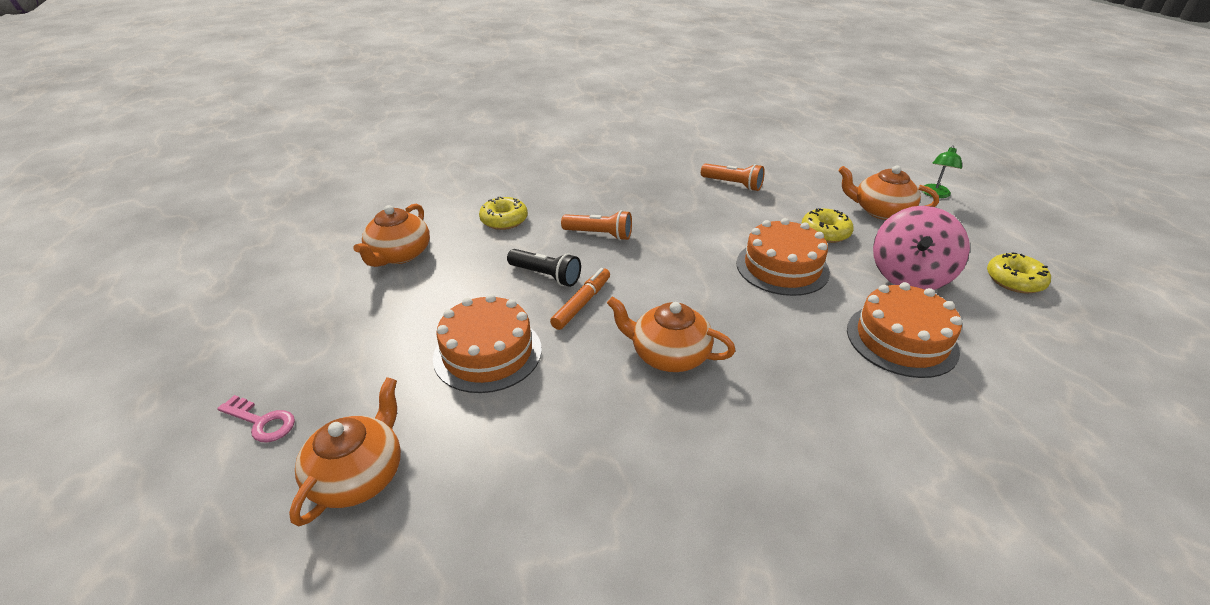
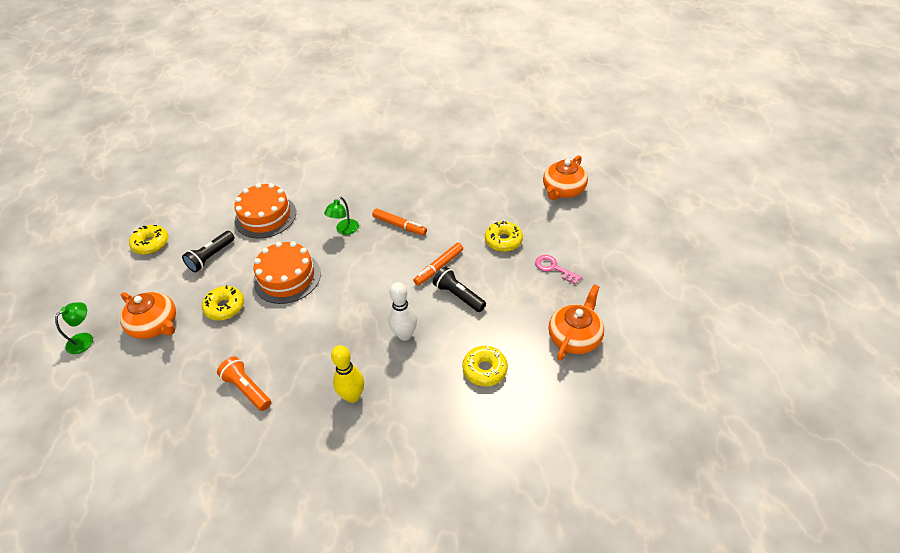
camera: 165 degrees left, 10 degrees up
pink key [217,395,295,442] -> pink key moved to [535,255,582,285]
orange cake [433,294,542,393] -> yellow donut [485,221,523,252]
orange flashlight [561,210,632,241] -> white bowling pin [388,282,417,341]
orange teapot [607,296,736,372] -> orange marker [372,208,427,236]
pink spinning top [873,206,970,290] -> black flashlight [182,231,235,272]
none -> green lamp [324,197,359,235]
none -> yellow bowling pin [331,345,364,403]

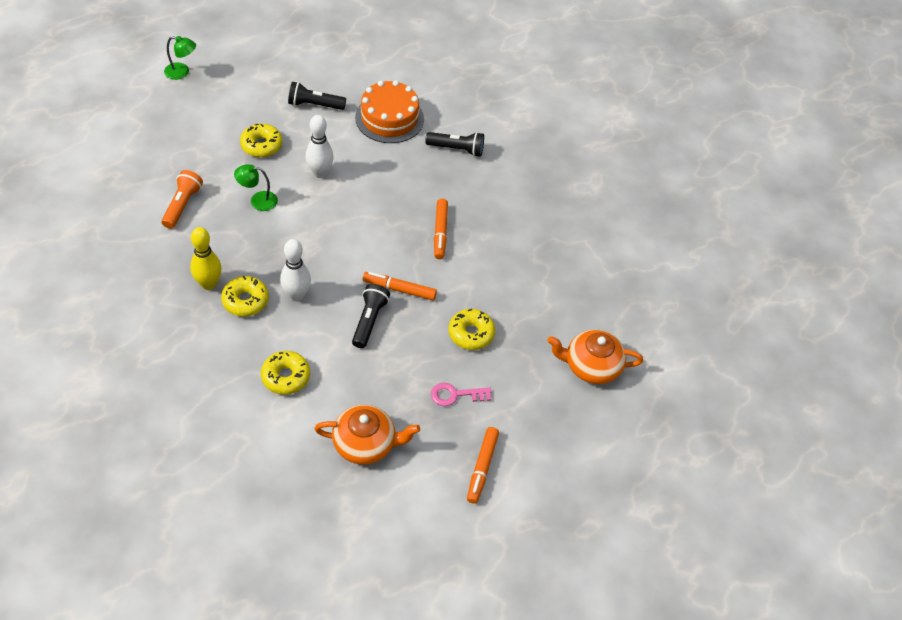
camera: 55 degrees right, 5 degrees up
orange teapot [120,292,176,339] -> none
yellow donut [129,225,168,255] -> yellow donut moved to [221,276,269,317]
orange cake [253,241,321,304] -> white bowling pin [306,115,334,178]
green lamp [324,197,359,235] -> green lamp moved to [234,164,278,211]
pink key [535,255,582,285] -> pink key turned 105 degrees counterclockwise [431,383,491,406]
none -> black flashlight [425,132,484,157]
none -> orange marker [467,427,499,504]

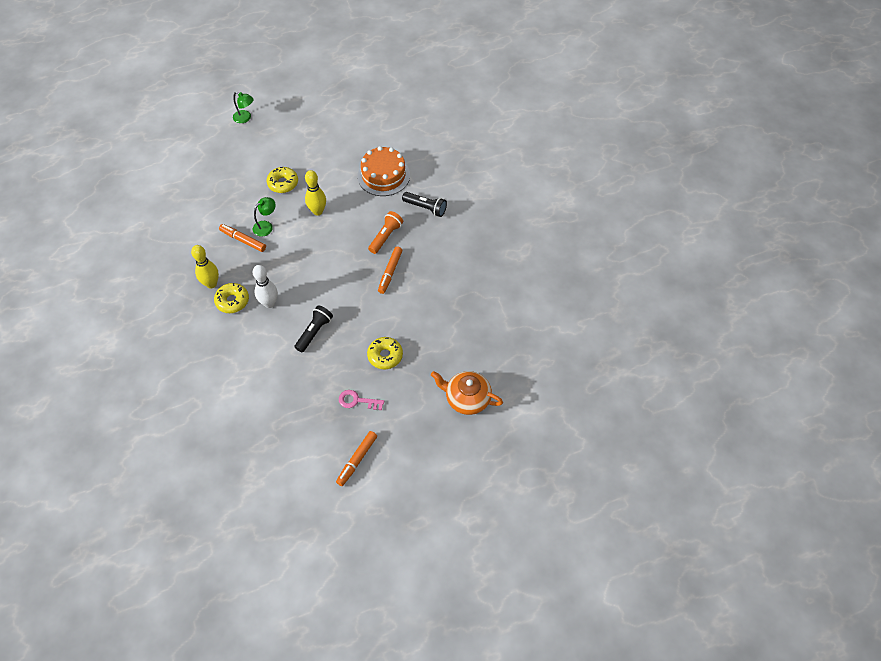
camera: 20 degrees right, 5 degrees up
orange flashlight [161,170,203,229] -> orange flashlight moved to [368,211,403,254]
green lamp [234,164,278,211] -> green lamp turned 120 degrees clockwise [253,197,275,237]
yellow donut [261,351,310,395] -> none
black flashlight [288,82,346,110] -> none
white bowling pin [306,115,334,178] -> yellow bowling pin [305,170,326,216]
orange teapot [314,405,420,465] -> none
orange marker [363,272,437,300] -> orange marker moved to [219,224,266,252]

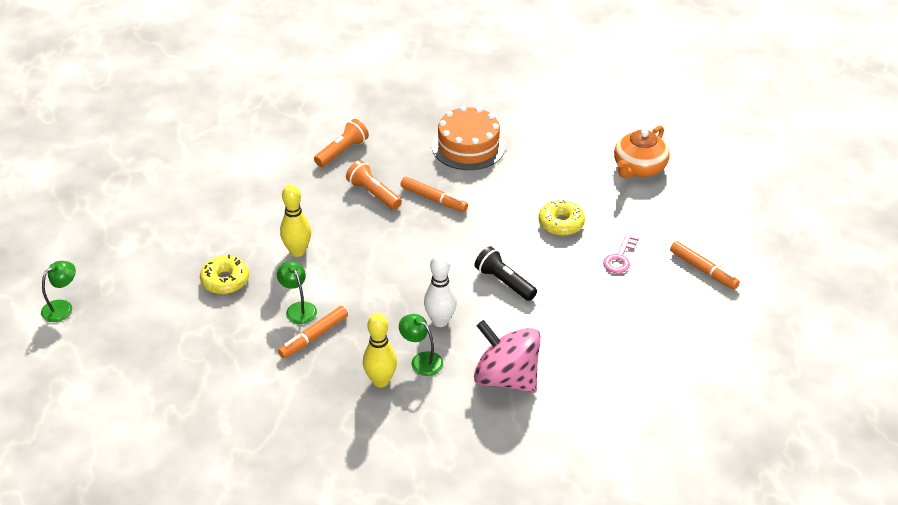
camera: 75 degrees left, 15 degrees down
yellow donut [214,283,249,313] -> green lamp [399,314,443,376]
orange cake [357,146,410,196] -> orange cake moved to [432,106,506,170]
black flashlight [402,192,447,217] -> orange flashlight [314,119,369,167]
none -> pink spinning top [474,320,541,393]

